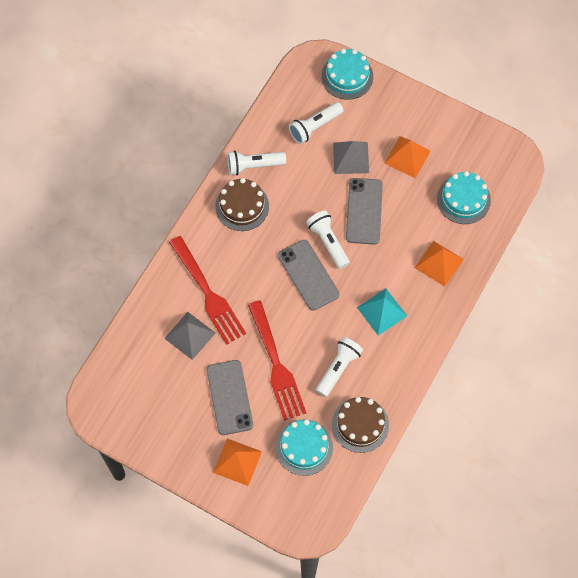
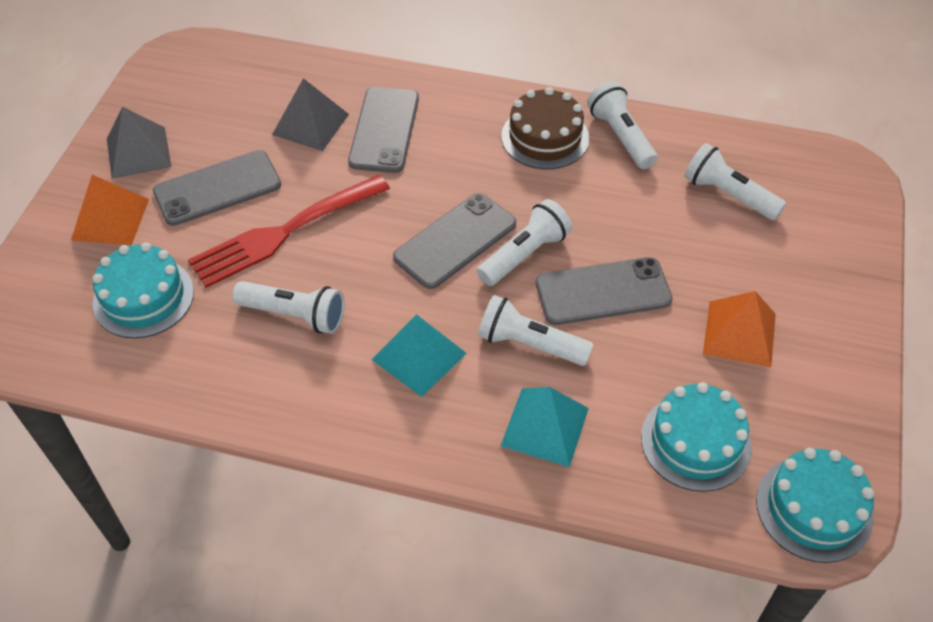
camera: 75 degrees right, 15 degrees down
red fork [169,236,246,345] -> grey phone [348,87,419,173]
turquoise cake [321,49,373,100] -> turquoise cake moved to [756,448,874,563]
brown cake [332,397,389,453] -> none
grey pyramid [333,141,369,174] -> grey pyramid moved to [107,107,172,179]
orange pyramid [415,241,464,286] -> turquoise pyramid [501,387,589,467]
none -> white flashlight [478,295,594,366]

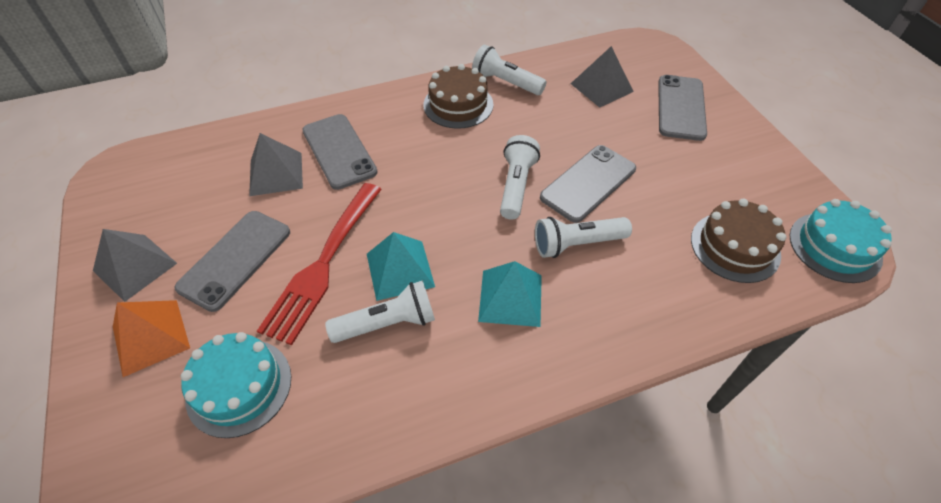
camera: 35 degrees left, 0 degrees up
grey phone [393,193,516,289] -> grey phone moved to [658,75,707,141]
turquoise pyramid [501,387,589,467] -> turquoise pyramid moved to [367,232,435,301]
turquoise cake [641,382,752,492] -> brown cake [691,199,786,283]
white flashlight [684,143,786,220] -> grey pyramid [571,46,634,108]
orange pyramid [703,291,776,367] -> none

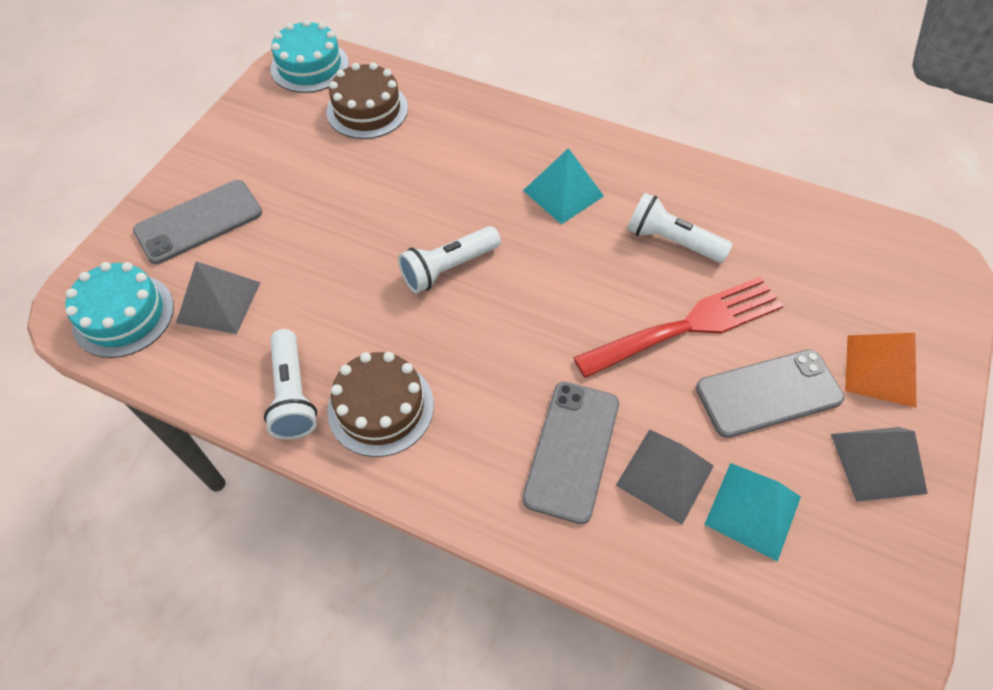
camera: 135 degrees left, 5 degrees up
turquoise cake [181,332,291,438] -> turquoise cake moved to [65,262,174,358]
turquoise pyramid [367,232,435,301] -> turquoise pyramid moved to [704,463,801,562]
white flashlight [535,217,632,258] -> none
grey phone [540,145,636,223] -> none

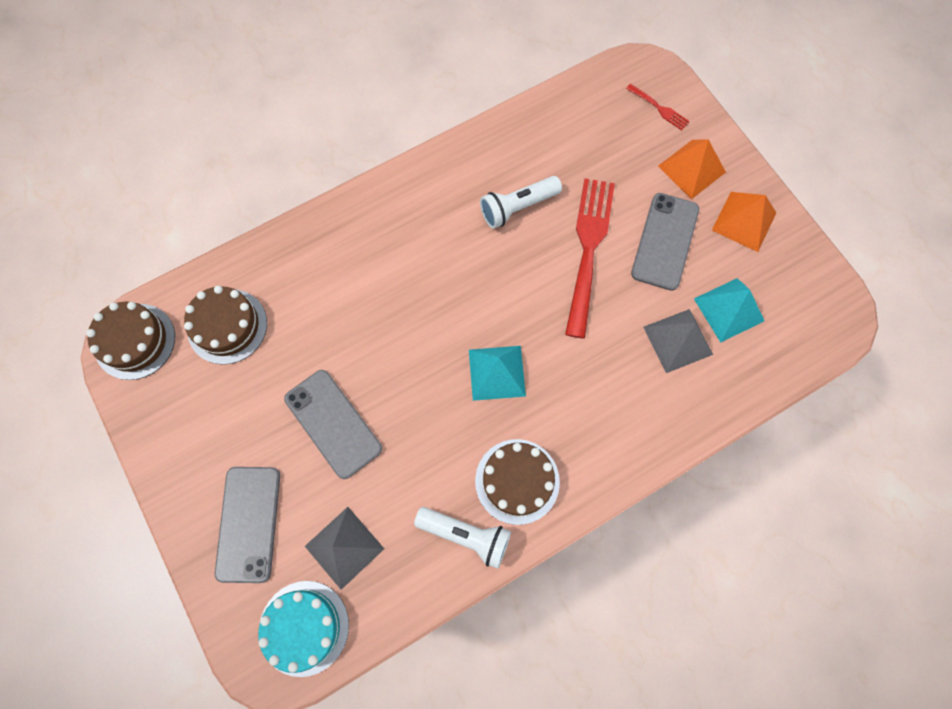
camera: 55 degrees left, 15 degrees up
turquoise cake [270,19,349,93] -> brown cake [86,302,175,380]
white flashlight [398,226,501,293] -> none
grey phone [522,382,619,524] -> grey phone moved to [284,370,382,479]
turquoise pyramid [523,148,604,225] -> turquoise pyramid moved to [469,346,526,401]
grey pyramid [831,427,928,502] -> orange pyramid [712,192,776,252]
none -> red fork [626,84,690,130]

